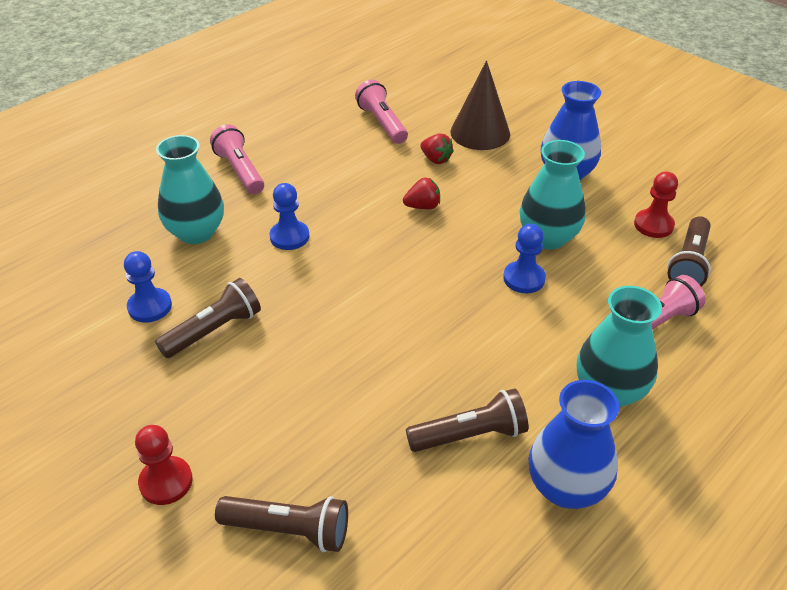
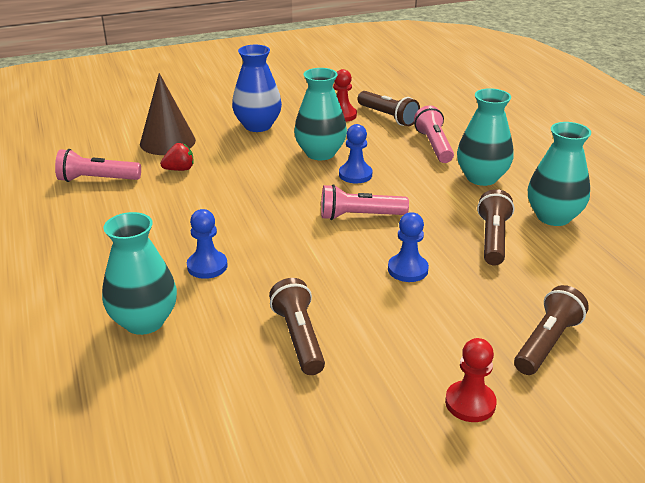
camera: 65 degrees left, 10 degrees down
blue pawn [124,251,172,323] -> blue pawn moved to [388,212,429,282]
pink flashlight [210,125,264,194] -> pink flashlight moved to [321,184,409,220]
red strawberry [403,178,440,210] -> none
blue vase [528,380,619,509] -> turquoise vase [528,122,591,226]

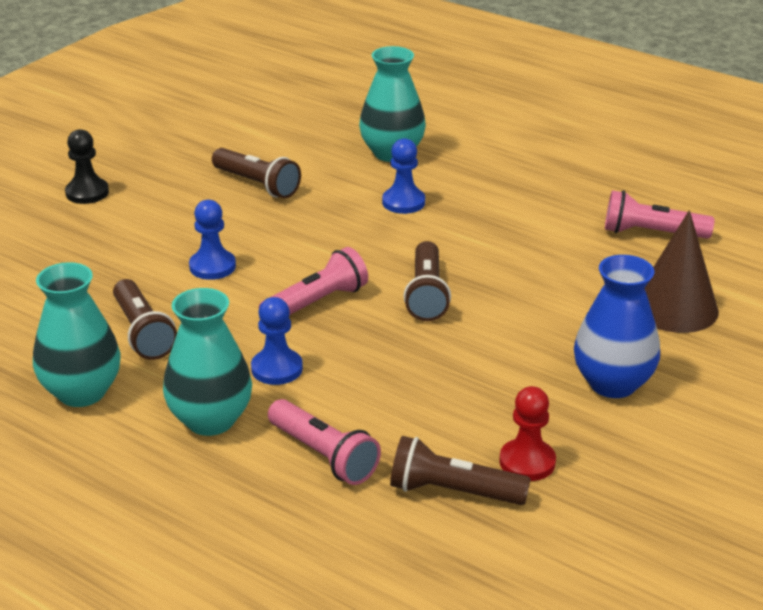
camera: 145 degrees right, 0 degrees up
pink flashlight [55,149,141,182] -> pink flashlight turned 135 degrees counterclockwise [605,190,715,239]
red strawberry [160,143,194,171] -> none
turquoise vase [294,68,347,160] -> none
blue pawn [339,124,372,183] -> blue pawn moved to [251,297,303,385]
red pawn [445,338,497,422] -> black pawn [65,129,109,204]
brown flashlight [514,285,589,375] -> brown flashlight moved to [404,241,451,321]

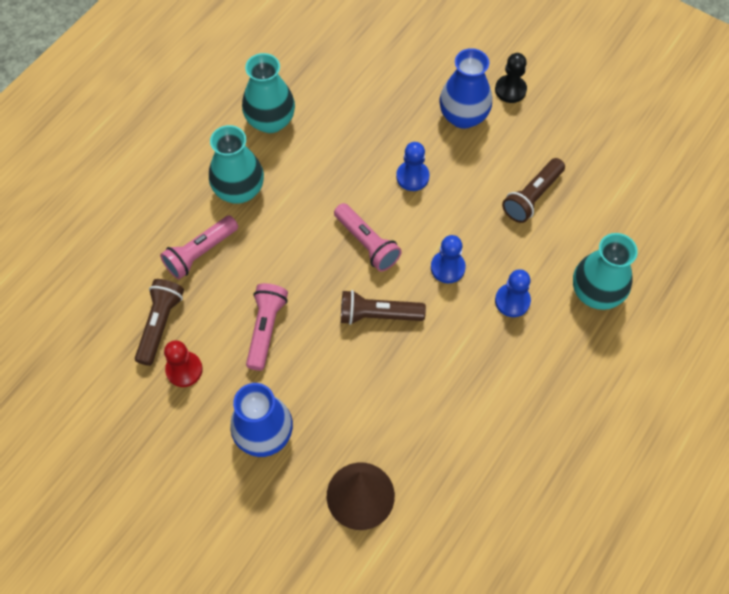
camera: 90 degrees right, 30 degrees up
brown flashlight [113,279,177,360] -> none
blue pawn [251,297,303,385] -> blue pawn moved to [431,235,466,283]
pink flashlight [605,190,715,239] -> pink flashlight moved to [246,283,288,371]
none -> blue vase [439,48,492,129]

